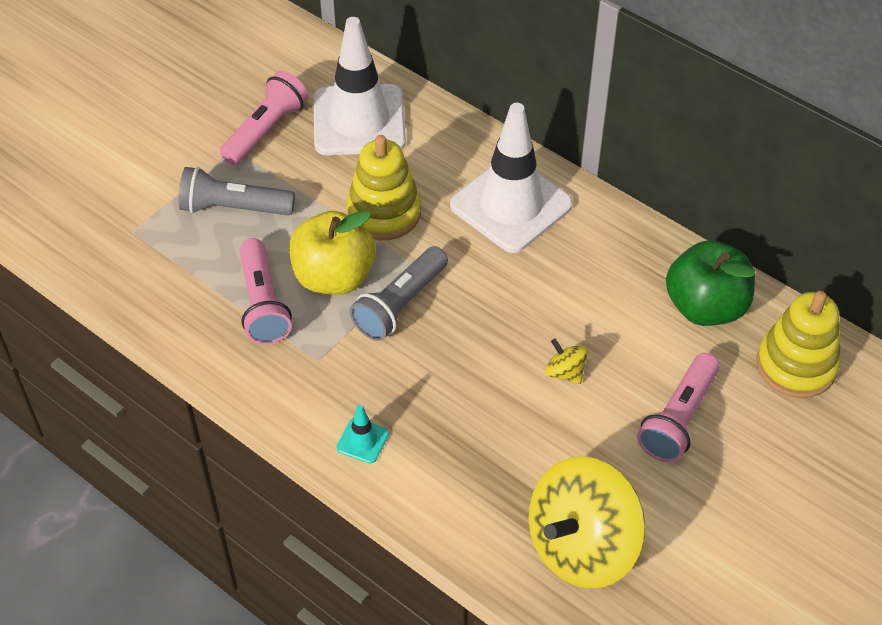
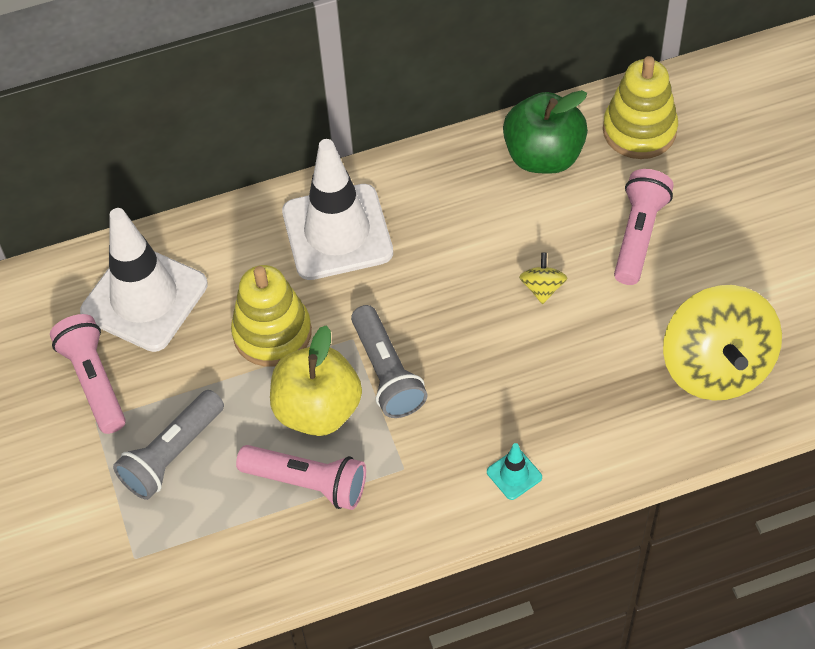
camera: 55 degrees left, 5 degrees up
yellow spinning top [545,338,588,384] -> yellow spinning top turned 105 degrees clockwise [519,253,567,304]
pink flashlight [637,353,720,463] -> pink flashlight turned 135 degrees counterclockwise [614,169,674,285]

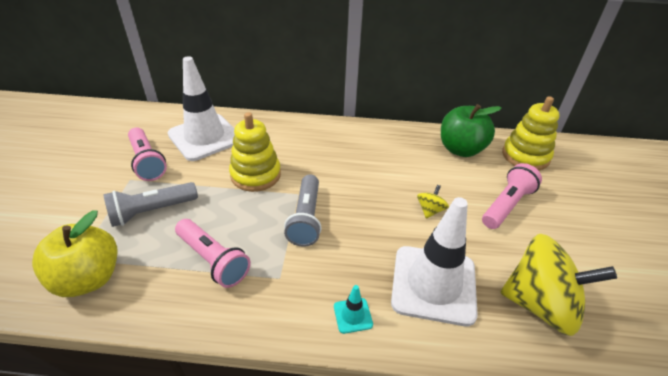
camera: 20 degrees right, 15 degrees down
pink flashlight [50,314,126,434] -> pink flashlight turned 150 degrees clockwise [128,128,167,181]
yellow apple [270,325,362,436] -> yellow apple moved to [32,210,118,297]
white traffic cone [282,139,393,280] -> white traffic cone moved to [391,197,478,326]
yellow spinning top [663,285,782,401] -> yellow spinning top turned 90 degrees counterclockwise [500,234,617,336]

